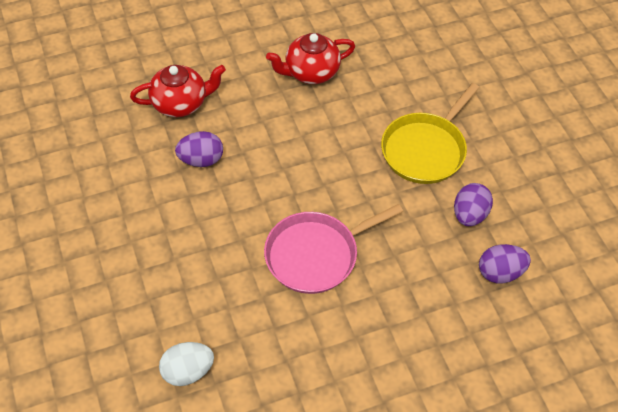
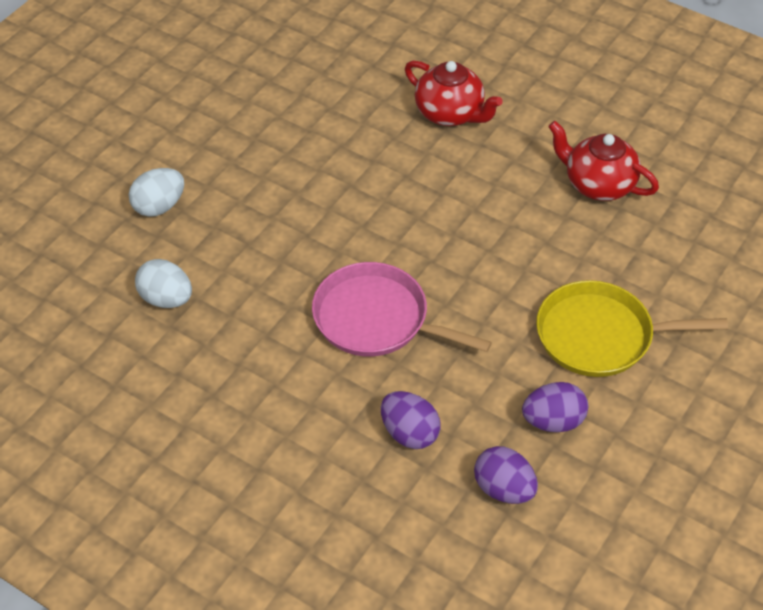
camera: 55 degrees right, 5 degrees down
purple egg [175,131,223,167] -> purple egg moved to [381,391,441,449]
none -> white egg [129,168,184,217]

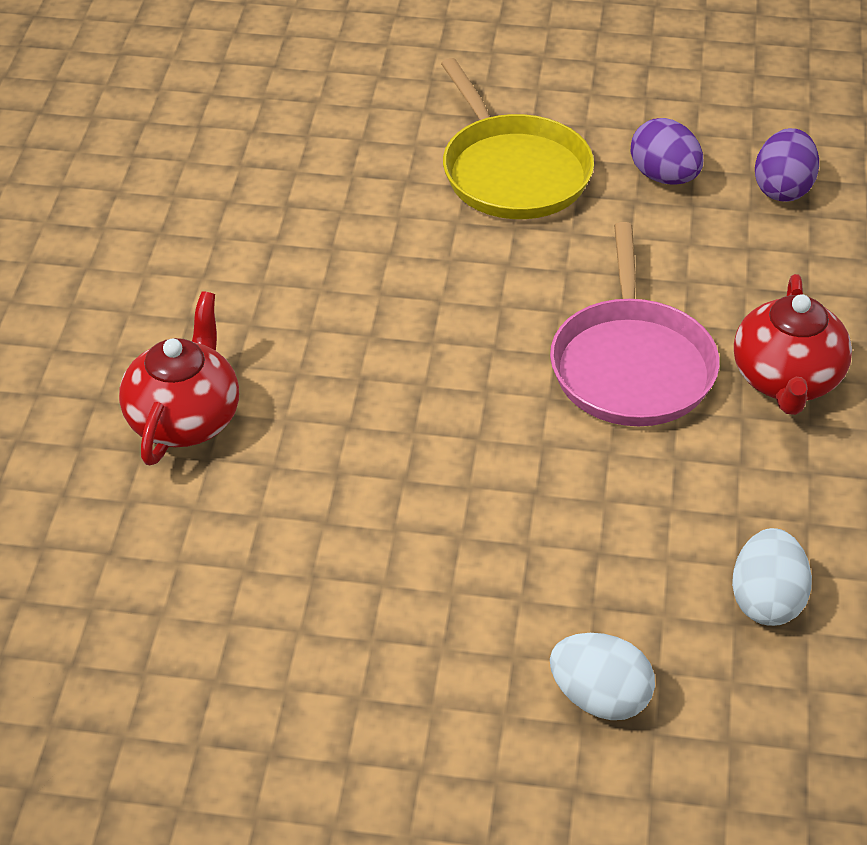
camera: 115 degrees left, 5 degrees down
purple egg [381,391,441,449] -> none
red teapot [548,121,659,201] -> red teapot moved to [734,274,852,415]

